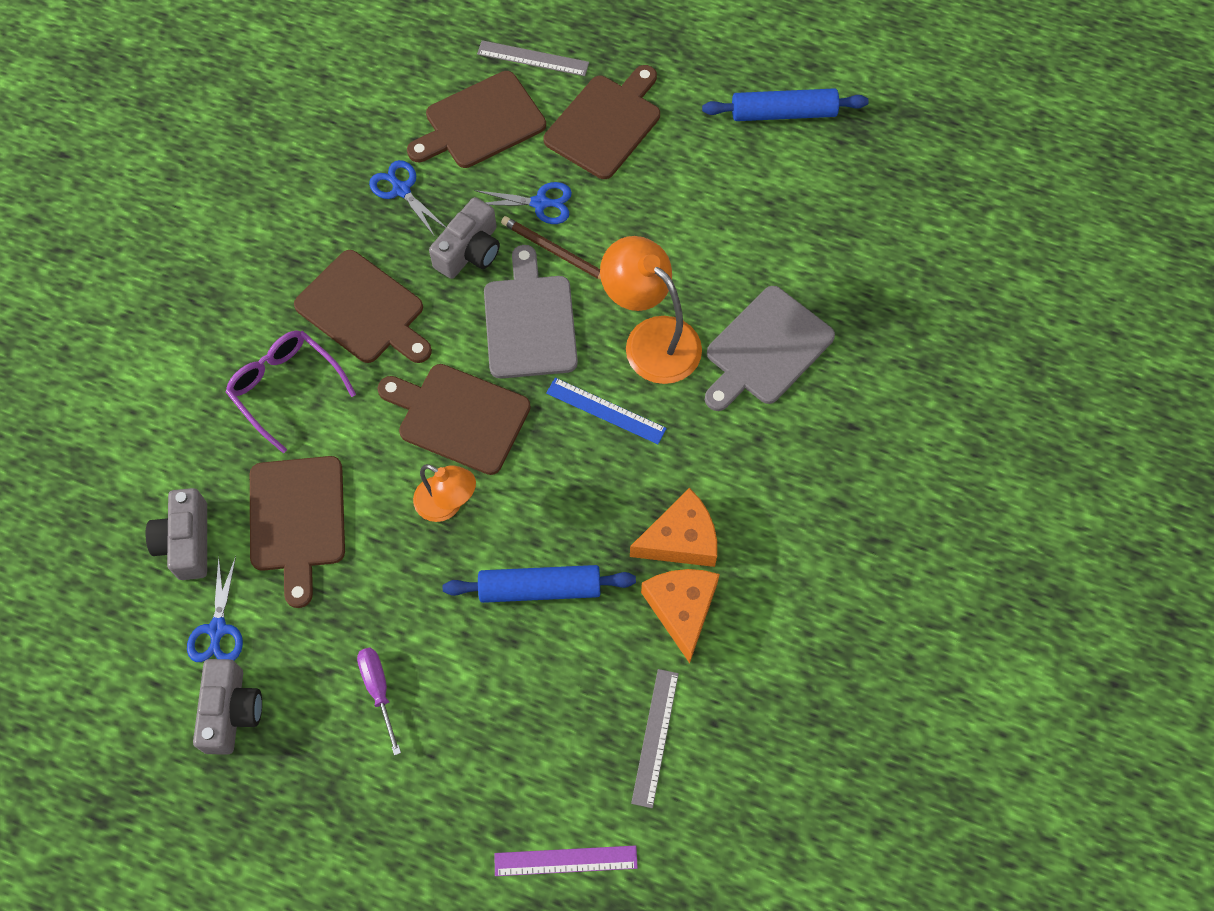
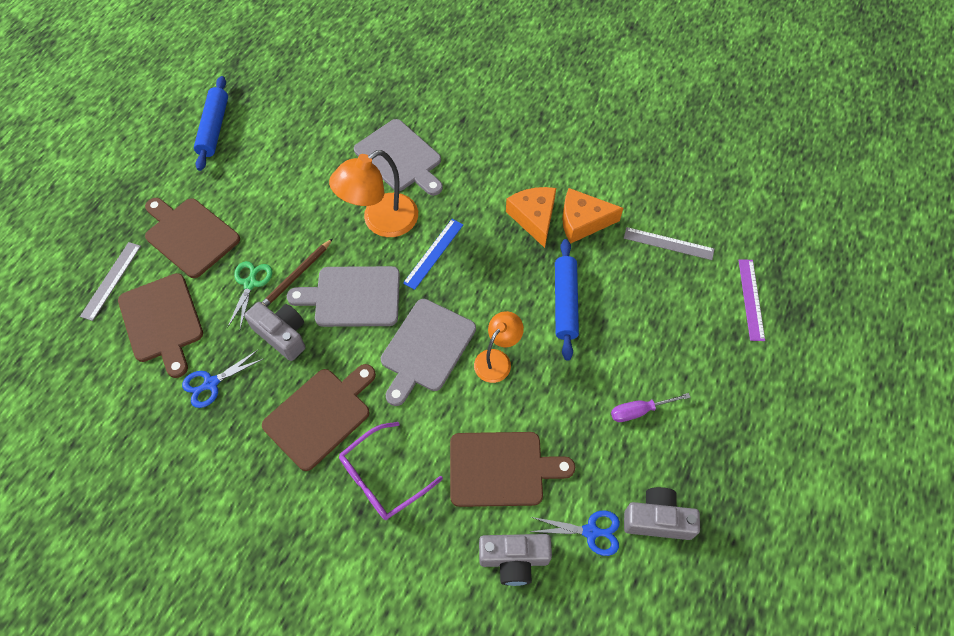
camera: 85 degrees left, 5 degrees down
brown cutting board [378,364,531,475] -> grey cutting board [381,299,476,406]
blue scissors [474,182,572,224] -> green scissors [227,261,272,329]

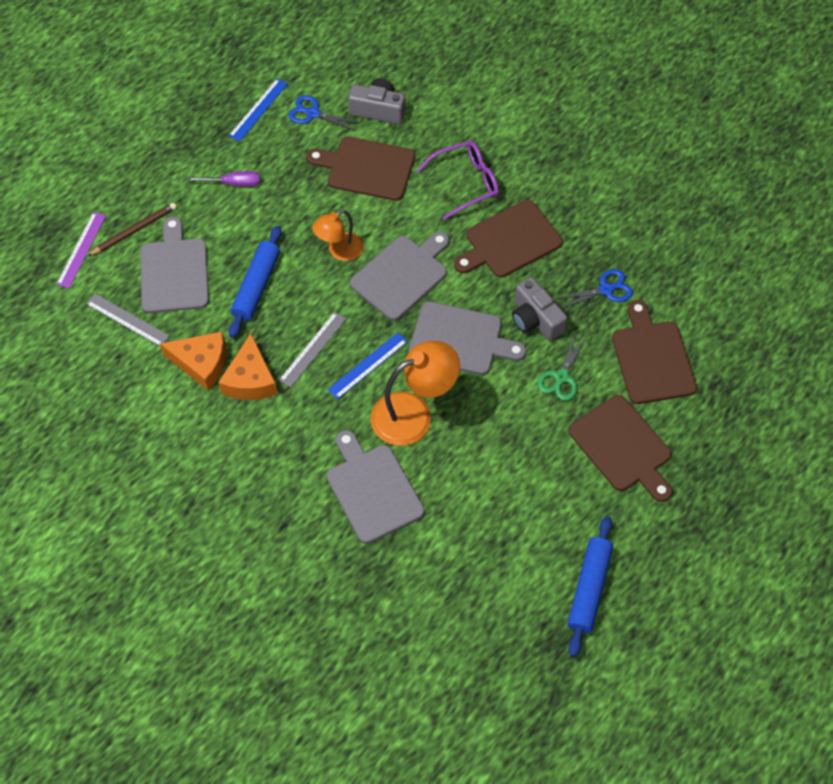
camera: 165 degrees left, 0 degrees up
grey ruler [80,242,141,321] -> grey ruler moved to [279,312,346,387]
brown pencil [262,238,333,307] -> brown pencil moved to [88,203,177,256]
grey camera [624,487,700,540] -> blue ruler [229,79,288,142]
none -> grey cutting board [140,216,209,313]

